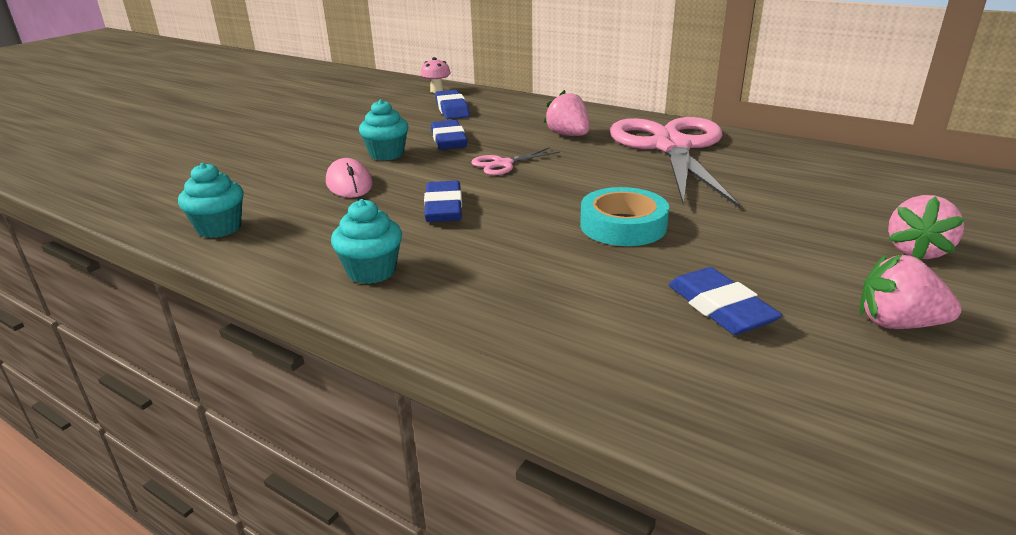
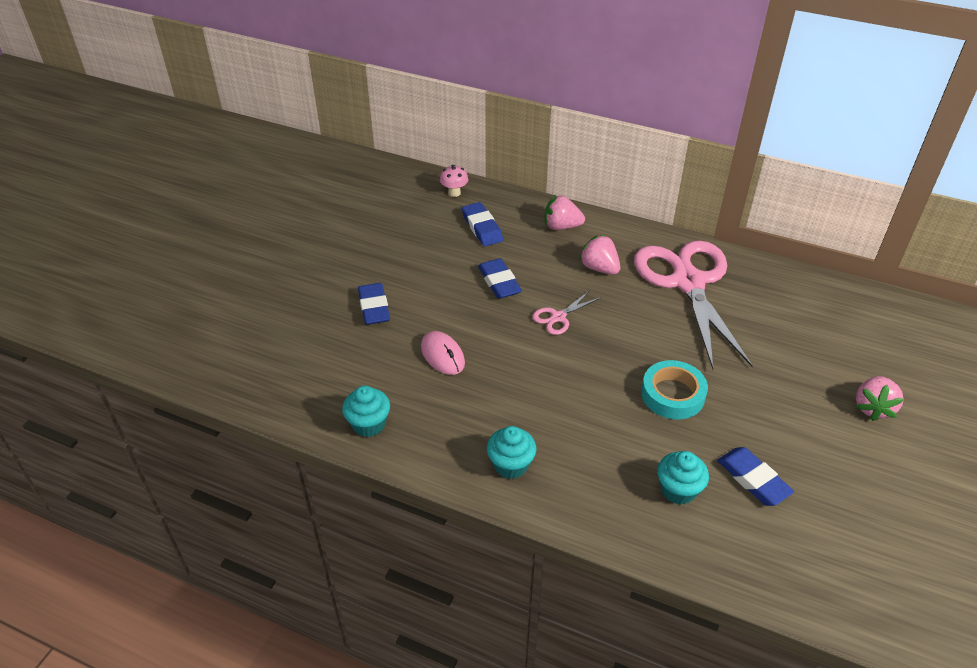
camera: 10 degrees left, 15 degrees up
turquoise cupcake [359,99,409,161] -> turquoise cupcake moved to [657,451,709,505]
blue eraser [424,181,462,222] -> blue eraser moved to [358,283,390,325]
pink strawberry [860,255,962,329] -> pink strawberry moved to [545,195,585,230]

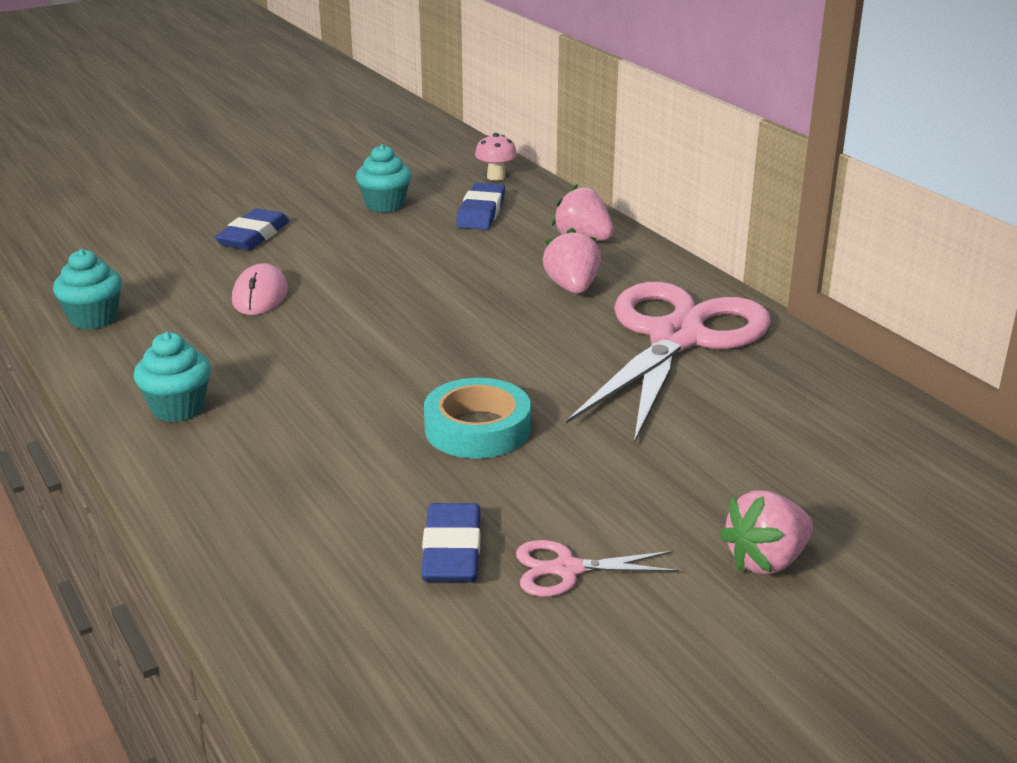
camera: 35 degrees right, 15 degrees down
blue eraser [478,258,522,299] -> none
pink scissors [532,290,600,335] -> pink scissors moved to [516,540,680,597]
turquoise cupcake [657,451,709,505] -> turquoise cupcake moved to [356,144,411,213]

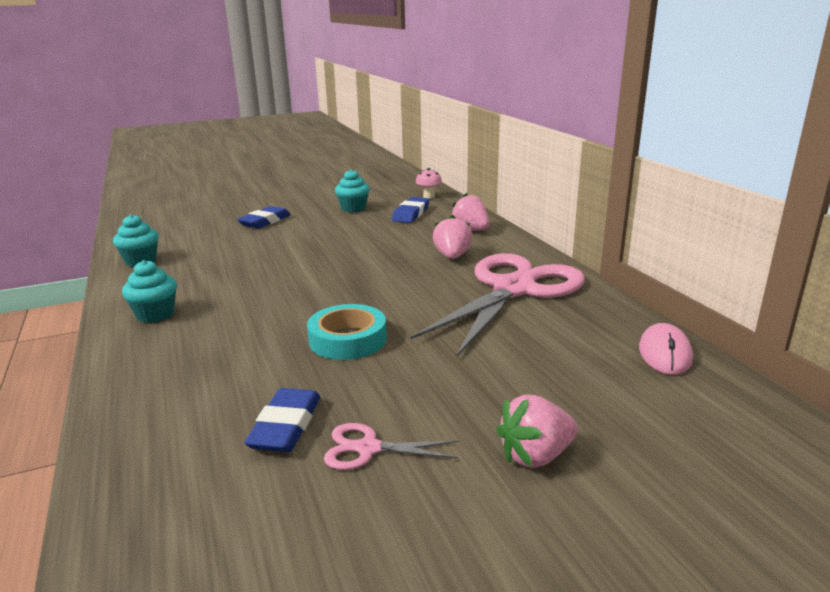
camera: 10 degrees right, 5 degrees down
pink mouse [232,263,288,315] -> pink mouse moved to [639,323,693,375]

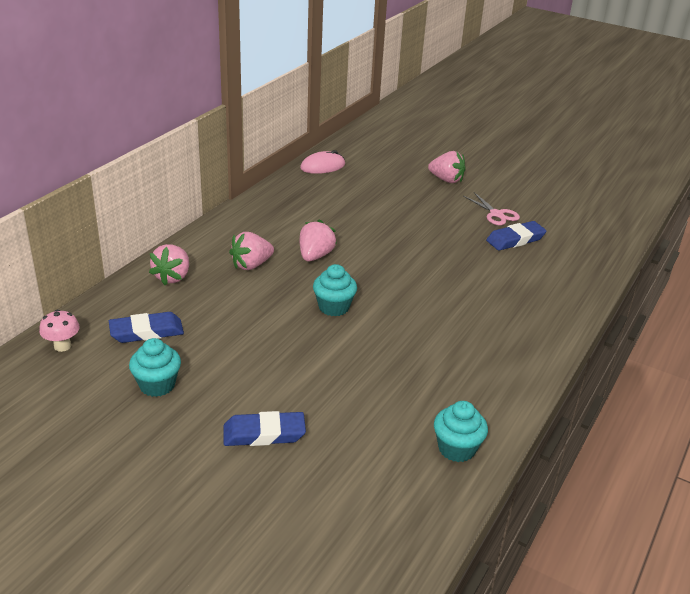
camera: 130 degrees left, 10 degrees up
turquoise cupcake [122,260,177,323] -> turquoise cupcake moved to [313,264,357,316]
turquoise tape [307,304,387,360] -> none
pink scissors [411,253,585,357] -> none
none -> pink strawberry [300,219,337,261]

